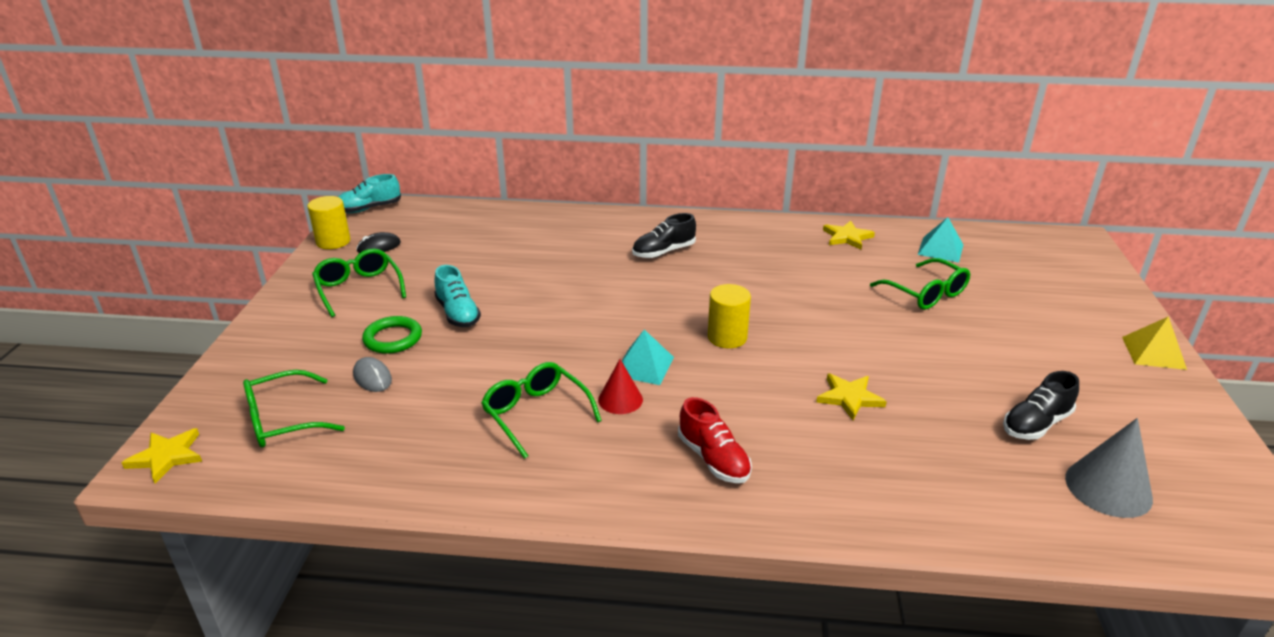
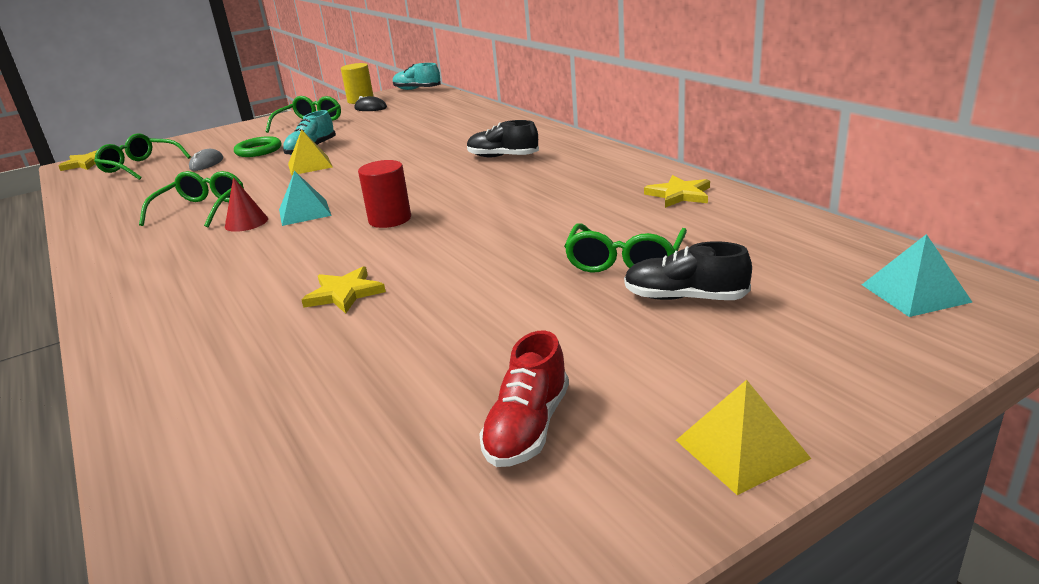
camera: 55 degrees right, 5 degrees down
red shoe [678,397,752,483] -> red shoe moved to [479,331,569,467]
yellow cylinder [708,284,751,348] -> red cylinder [358,160,411,228]
turquoise pyramid [918,217,963,263] -> turquoise pyramid moved to [862,234,972,317]
black shoe [1003,371,1079,440] -> black shoe moved to [624,241,752,300]
grey cone [1065,418,1153,518] -> none
none -> yellow pyramid [288,129,333,175]

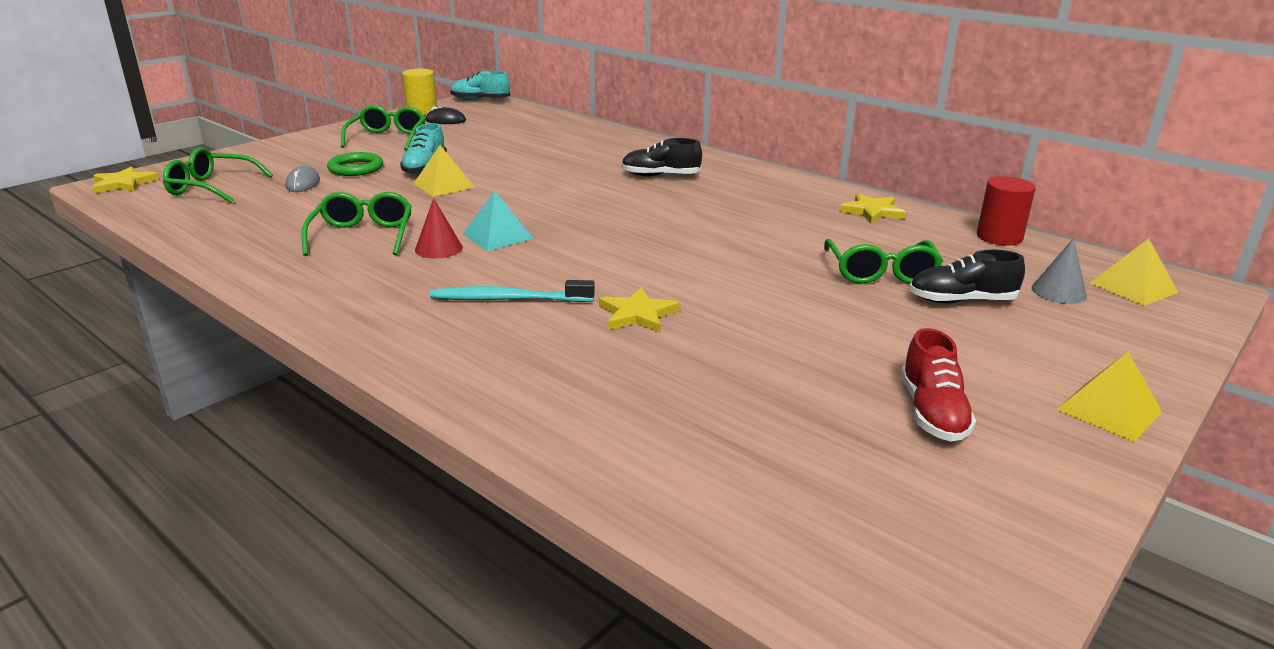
camera: 20 degrees left, 0 degrees up
red cylinder [358,160,411,228] -> red cylinder moved to [977,176,1036,246]
turquoise pyramid [862,234,972,317] -> yellow pyramid [1090,238,1178,306]
none -> turquoise toothbrush [430,280,595,302]
none -> grey cone [1031,238,1087,304]

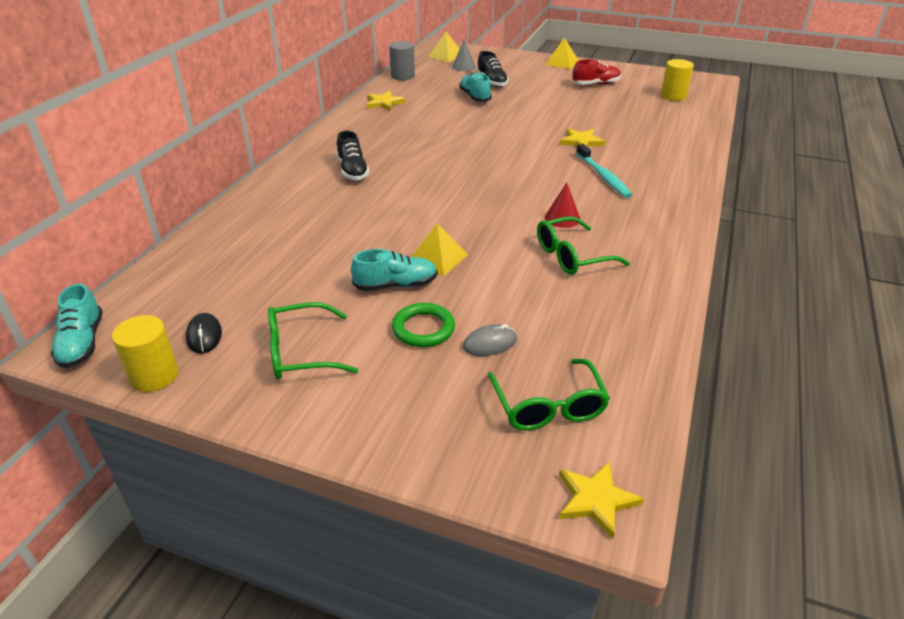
camera: 110 degrees left, 10 degrees up
turquoise pyramid [463,191,534,251] -> none
green glasses [824,239,943,284] -> turquoise shoe [459,72,492,102]
red cylinder [977,176,1036,246] -> grey cylinder [389,41,415,80]
none -> yellow cylinder [661,59,694,101]

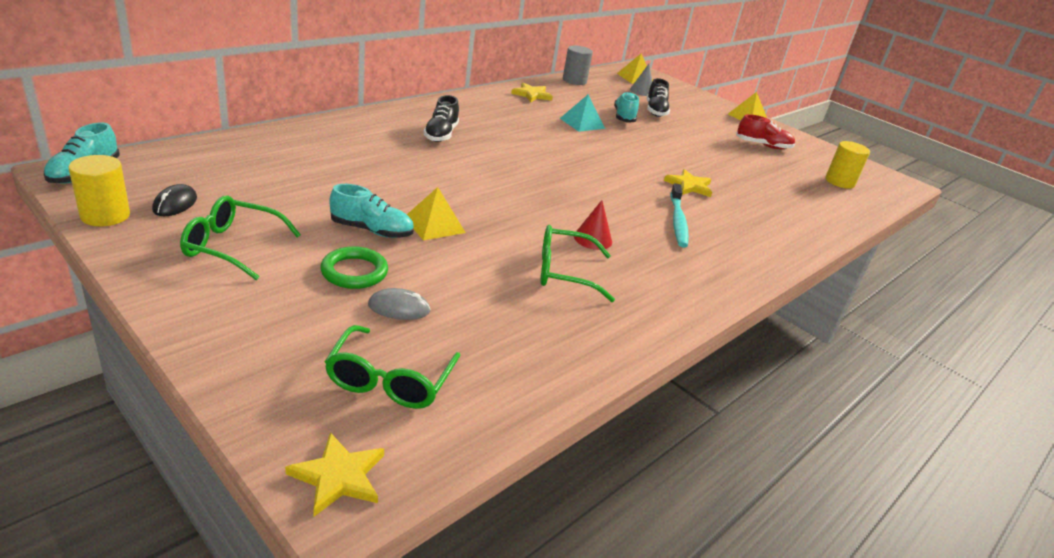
camera: 20 degrees right, 5 degrees down
none -> turquoise pyramid [560,95,605,132]

